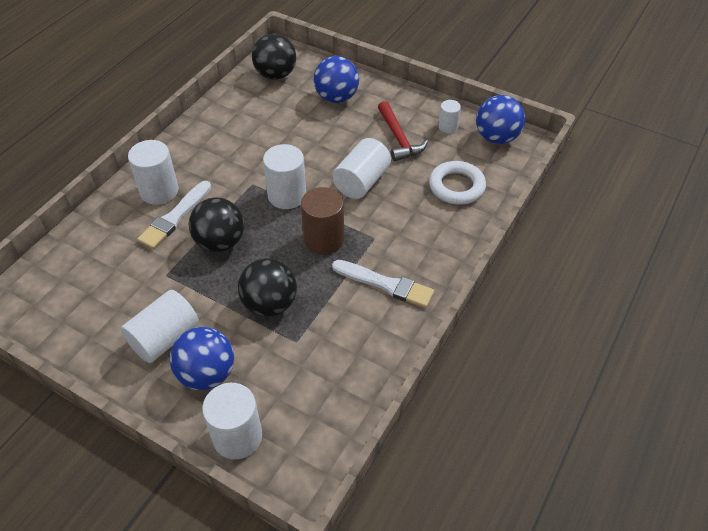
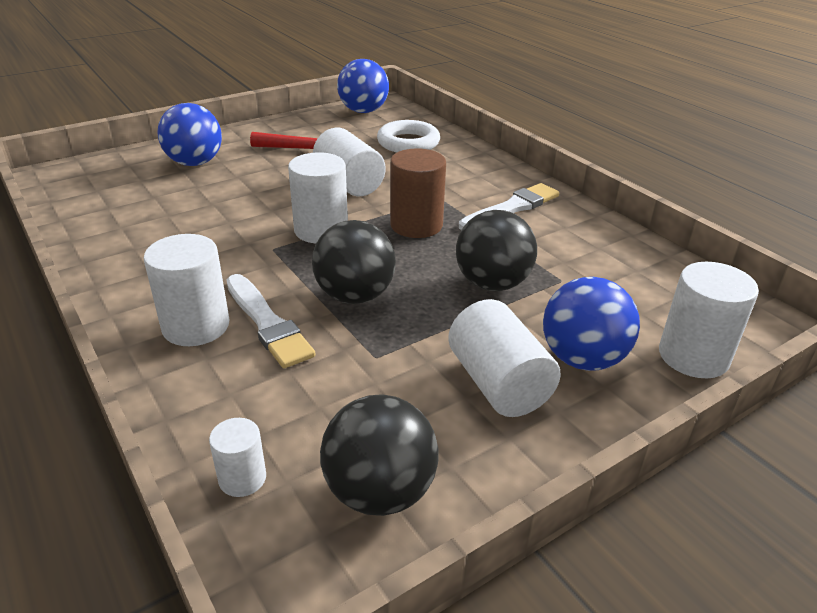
camera: 65 degrees left, 15 degrees down
black ball [252,34,296,80] -> black ball moved to [320,394,438,516]
white cylinder [438,100,461,133] -> white cylinder moved to [209,418,266,497]

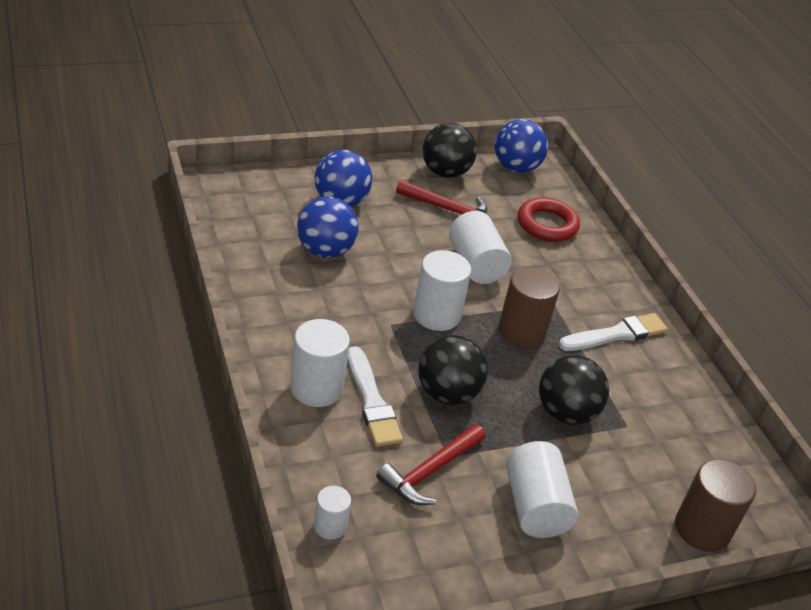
camera: 10 degrees right, 5 degrees up
black ball [320,394,438,516] -> black ball moved to [422,123,477,178]
white ring [377,120,440,152] -> red ring [518,197,580,242]
blue ball [543,277,640,371] -> blue ball moved to [297,197,358,258]
white cylinder [659,262,759,378] -> brown cylinder [675,459,756,552]
none -> red hammer [376,424,486,505]

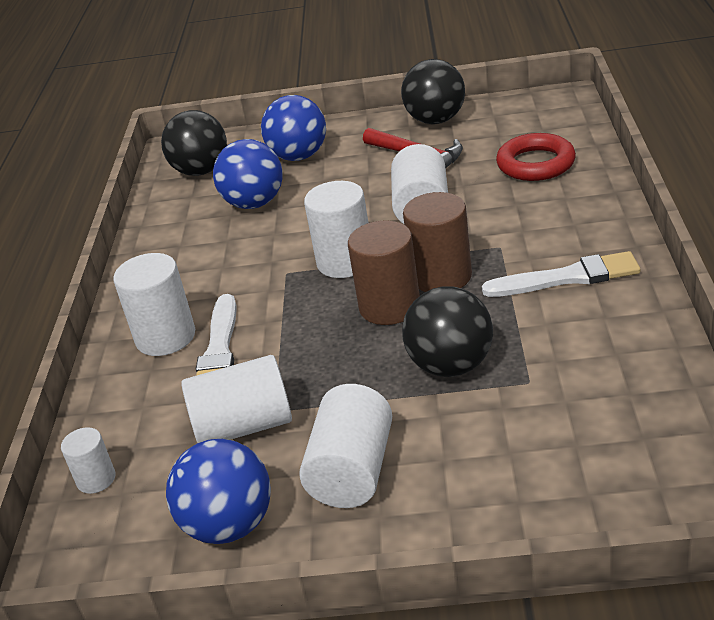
camera: 30 degrees right, 5 degrees down
red hammer [376,424,486,505] -> white cylinder [181,355,292,443]
black ball [418,335,488,405] -> black ball moved to [161,110,227,176]
blue ball [495,119,548,173] -> blue ball moved to [166,439,271,544]
brown cylinder [675,459,756,552] -> brown cylinder moved to [348,221,420,325]

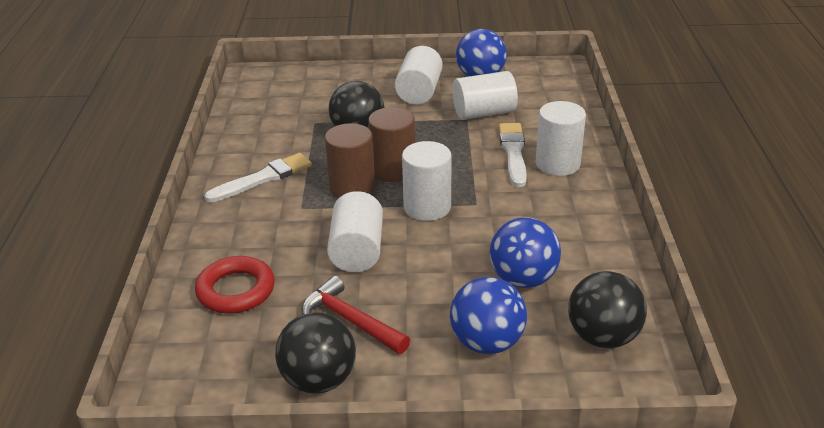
camera: 175 degrees right, 0 degrees up
white cylinder [61,427,116,494] -> none
white brush [482,251,640,297] -> white brush turned 150 degrees clockwise [204,153,312,202]

